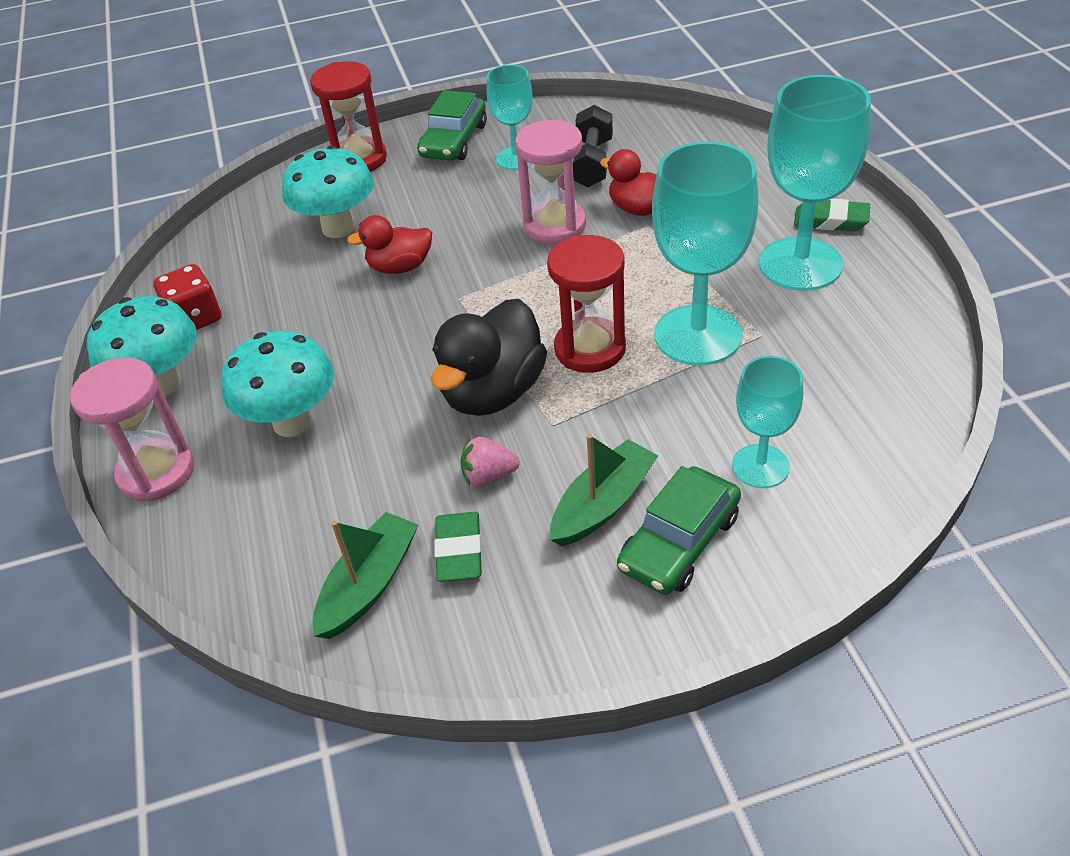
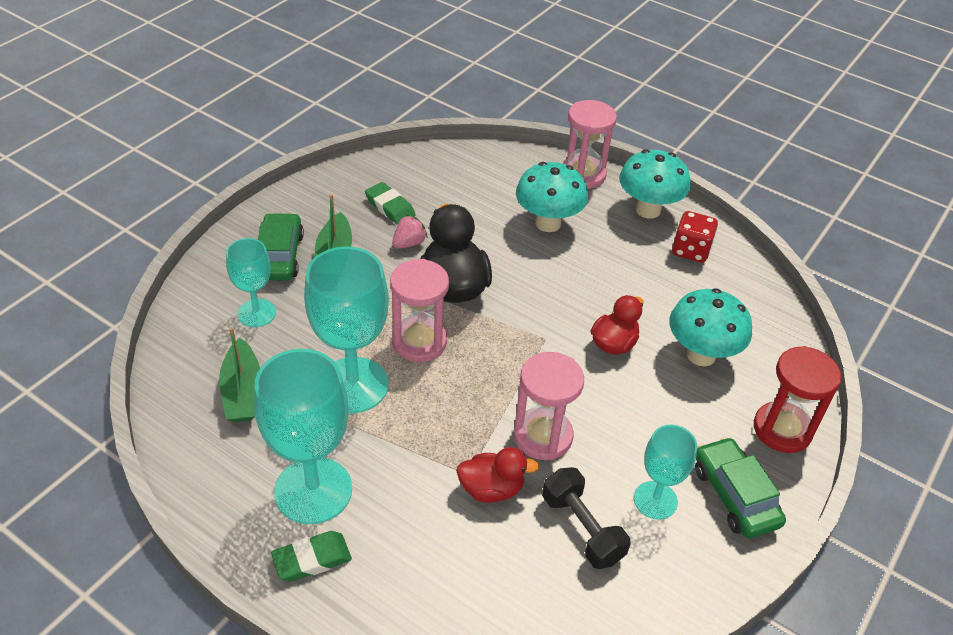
camera: 135 degrees right, 0 degrees up
green boat [312,512,418,639] -> green boat moved to [219,327,260,422]
red hourglass [547,235,626,373] -> pink hourglass [390,259,449,362]

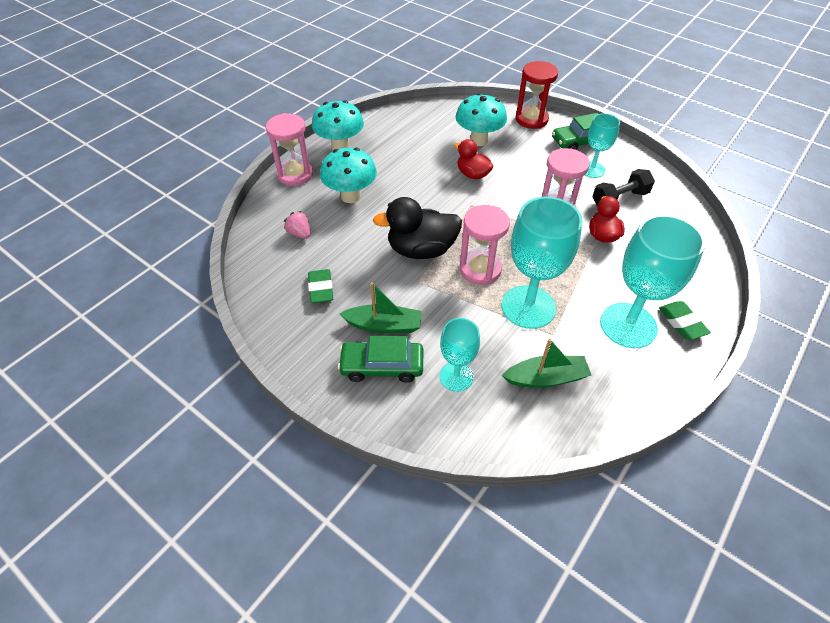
camera: 85 degrees left, 5 degrees up
green eraser [365,182,416,225] -> green eraser turned 60 degrees counterclockwise [308,269,333,303]
pink strawberry [392,215,428,249] -> pink strawberry moved to [284,211,310,239]
red dice [672,211,718,263] -> none

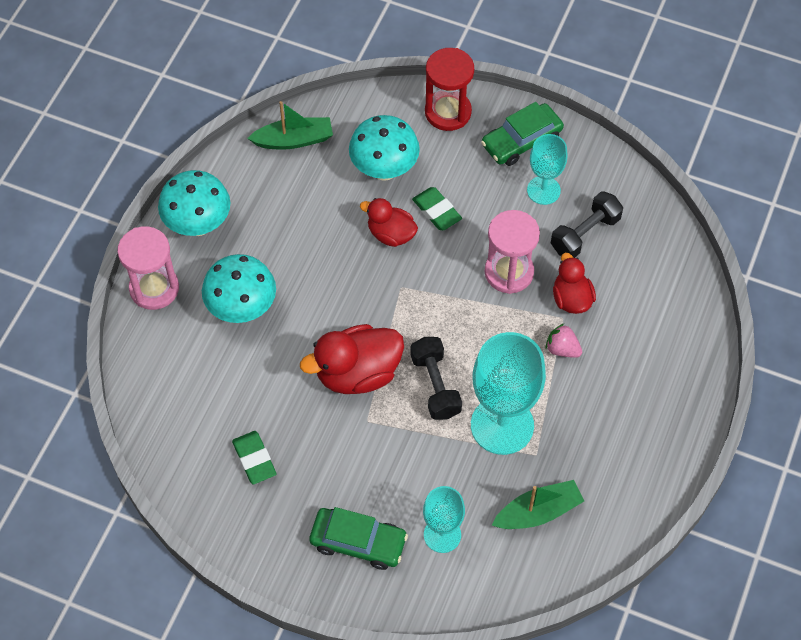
camera: 15 degrees left, 10 degrees up
pink strawberry [284,211,310,239] -> pink strawberry moved to [545,324,582,358]
green car [338,336,423,383] -> green car turned 150 degrees counterclockwise [309,507,408,570]
green boat [339,282,422,333] -> green boat moved to [247,101,333,150]
black duck [373,197,462,259] -> red duck [300,324,404,394]
pink hourglass [460,205,510,285] -> black dumbbell [410,337,462,420]
turquoise goblet [600,215,705,348] -> none
green eraser [659,301,711,340] -> green eraser moved to [412,187,462,230]

